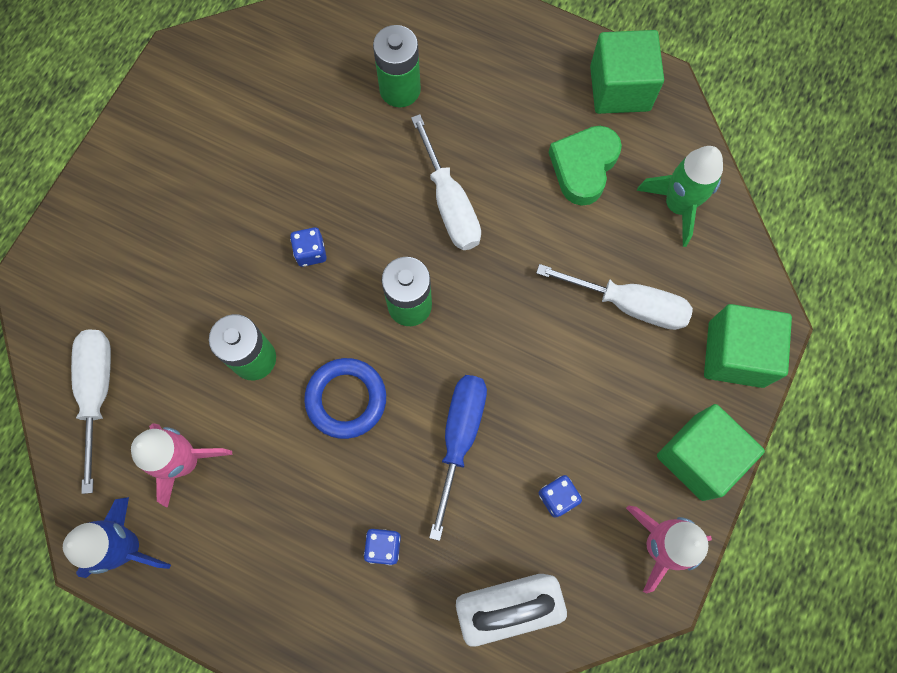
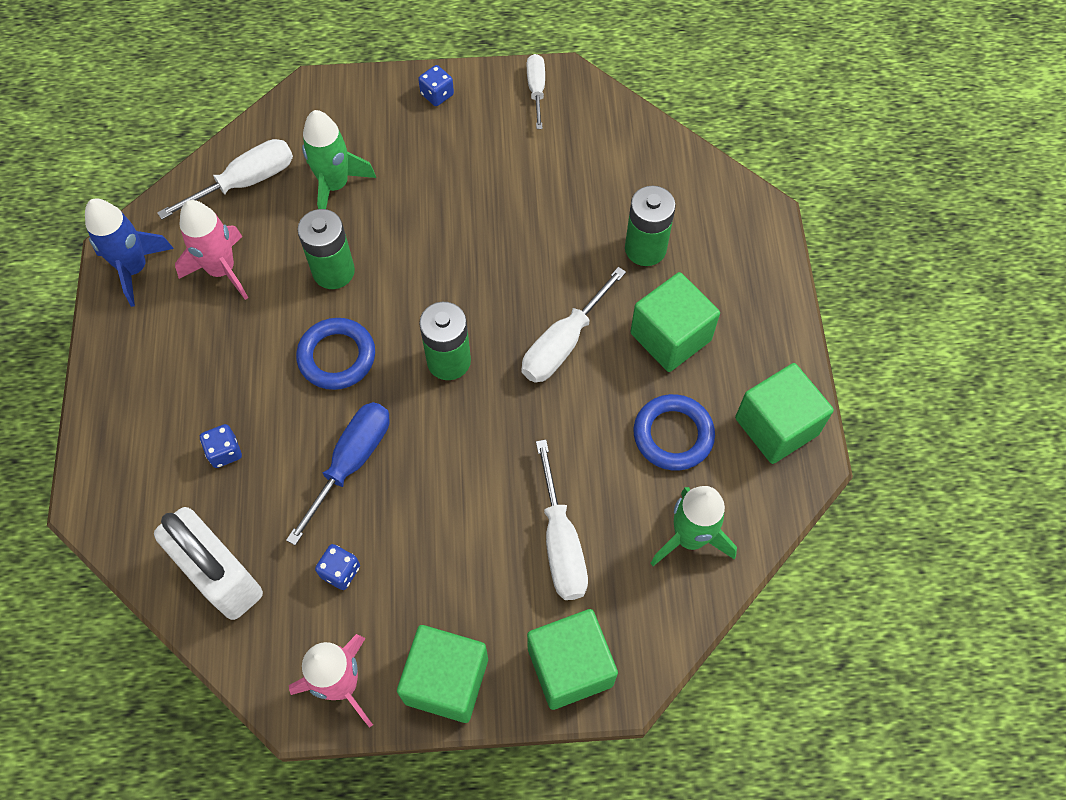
camera: 60 degrees right, 10 degrees down
blue dice [290,227,327,267] -> blue dice moved to [418,65,454,106]
blue screwdriver [429,375,487,541] -> blue screwdriver turned 45 degrees counterclockwise [286,402,390,545]
green heart [549,126,622,206] -> blue ring [634,394,715,470]
none -> green rocket [302,110,376,209]
none -> white screwdriver [527,54,545,129]
none -> green cube [630,272,720,372]

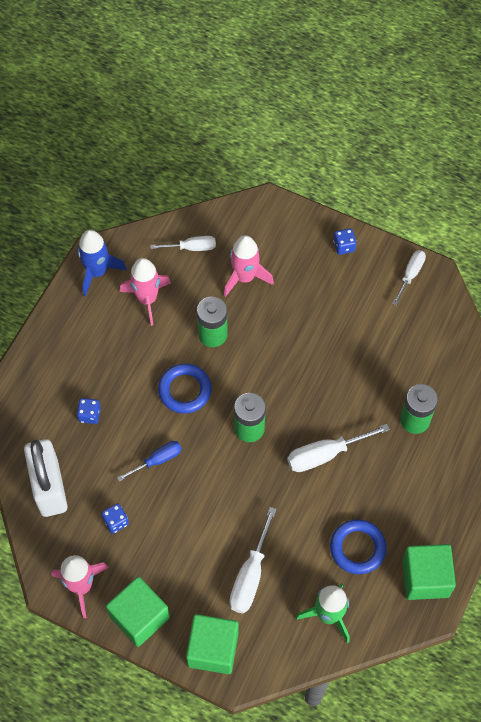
camera: 30 degrees right, 0 degrees up
white screwdriver [157,139,293,219] -> white screwdriver [150,236,216,251], size x0.65
blue screwdriver [286,402,390,545] -> blue screwdriver [117,441,182,481], size x0.65
green rocket [302,110,376,209] -> pink rocket [224,235,274,297]
green cube [630,272,720,372] -> none

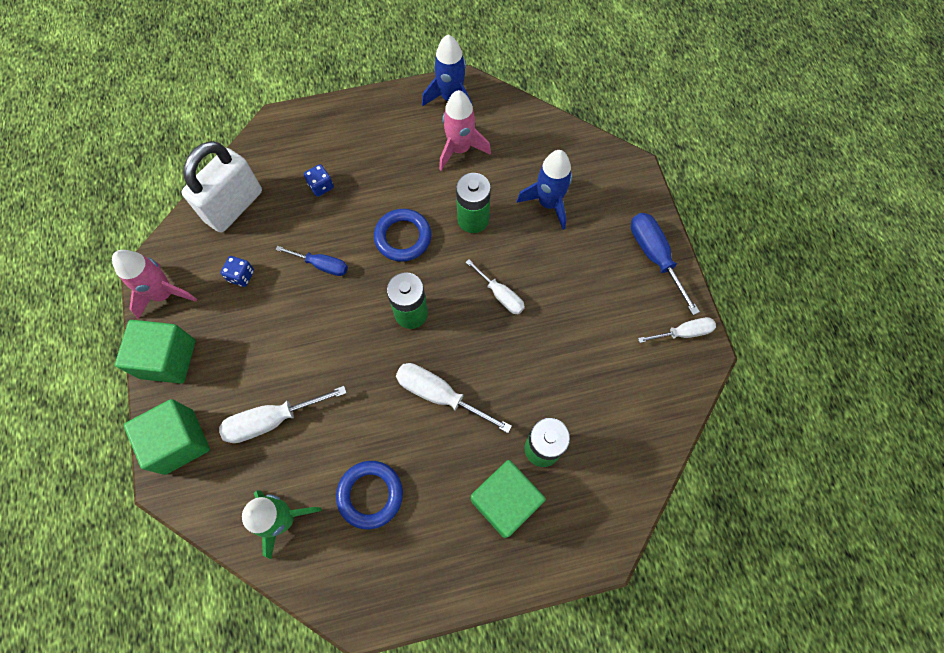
camera: 50 degrees right, 5 degrees up
white screwdriver [150,236,216,251] -> white screwdriver moved to [465,259,525,314]
pink rocket [224,235,274,297] -> blue rocket [517,150,572,230]
blue dice [333,228,356,255] -> blue screwdriver [631,213,700,315]
green cube [402,544,456,600] -> green cube moved to [471,460,546,538]

